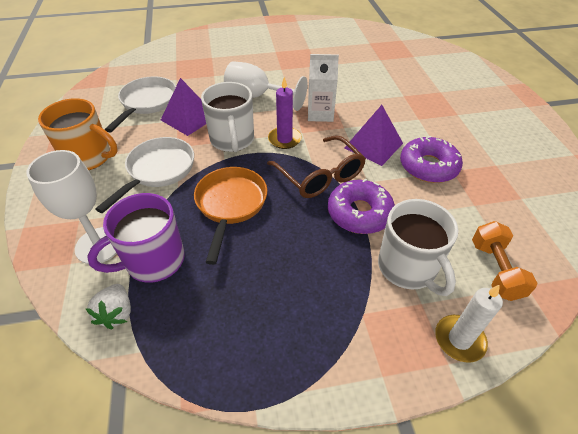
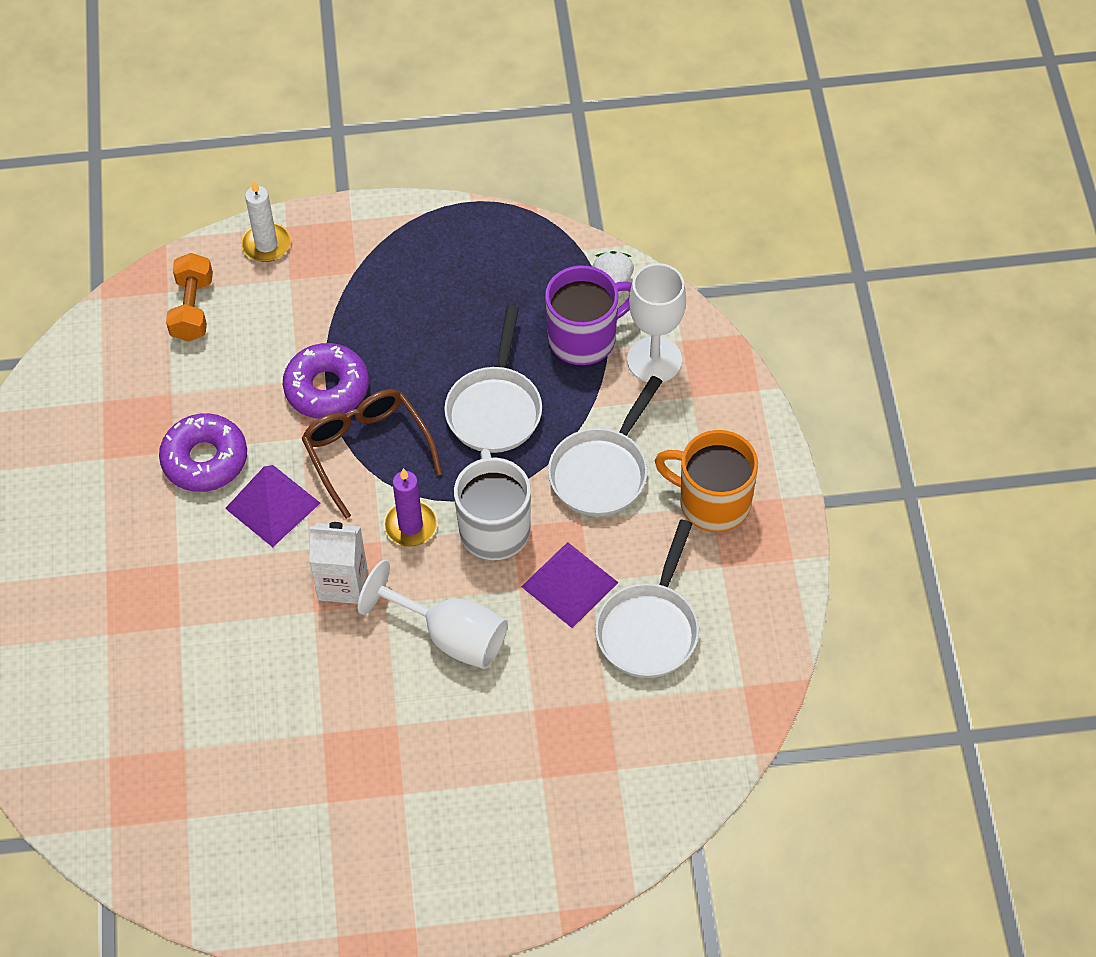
camera: 175 degrees left, 10 degrees up
orange pan [194,167,267,265] -> white pan [444,305,542,453]
white mug [378,199,459,296] -> none

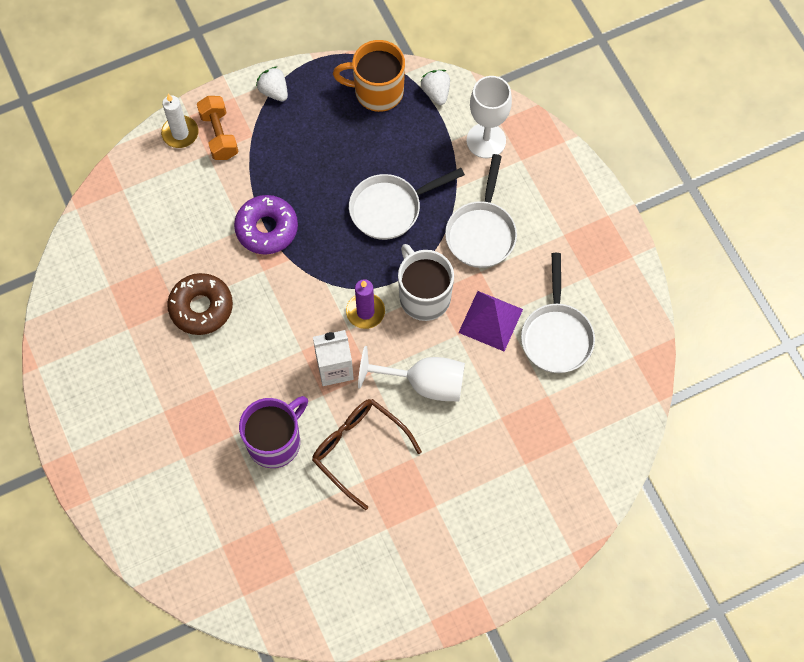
camera: 20 degrees left, 10 degrees up
purple donut [159,413,247,492] -> brown donut [167,273,233,335]
orange dumbbell [166,253,213,341] -> orange dumbbell moved to [197,96,239,160]
purple pyramid [225,465,320,547] -> none
brown glasses [301,389,442,519] -> brown glasses moved to [312,399,422,510]
white pan [444,305,542,453] -> white pan turned 75 degrees clockwise [349,168,465,240]
purple mug [545,265,632,365] -> purple mug moved to [239,396,308,468]
orange mug [655,430,758,532] -> orange mug moved to [333,40,405,112]
none -> white strawberry [256,66,288,101]

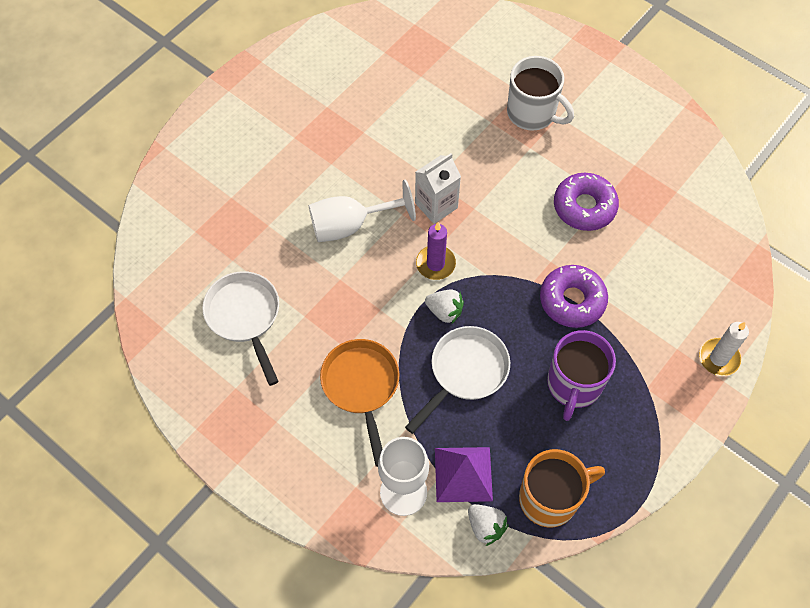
camera: 155 degrees right, 5 degrees down
brown donut [167,273,233,335] -> purple donut [554,173,619,231]
orange dumbbell [197,96,239,160] -> none
purple mug [239,396,308,468] -> purple mug moved to [547,330,616,421]
white strawberry [256,66,288,101] -> white strawberry moved to [425,290,464,324]
brown glasses [312,399,422,510] -> none
white mug [398,244,454,321] -> white mug moved to [507,56,574,131]
white pan [445,154,517,268] -> orange pan [320,339,400,467]
purple pyramid [458,291,523,351] -> purple pyramid moved to [435,447,493,502]

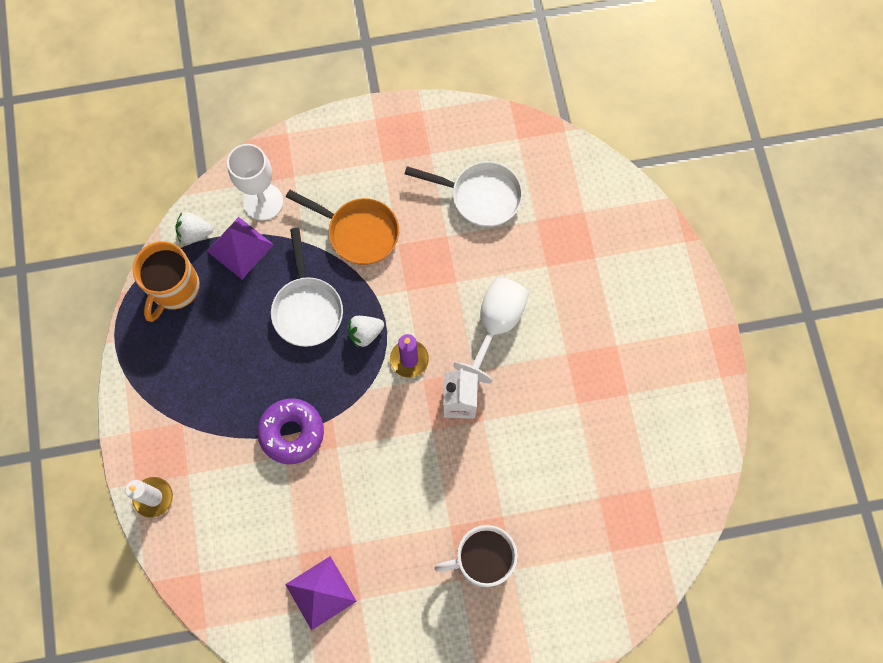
camera: 130 degrees right, 10 degrees up
purple mug [547,330,616,421] -> none
purple donut [554,173,619,231] -> none
none -> purple pyramid [285,556,357,630]

